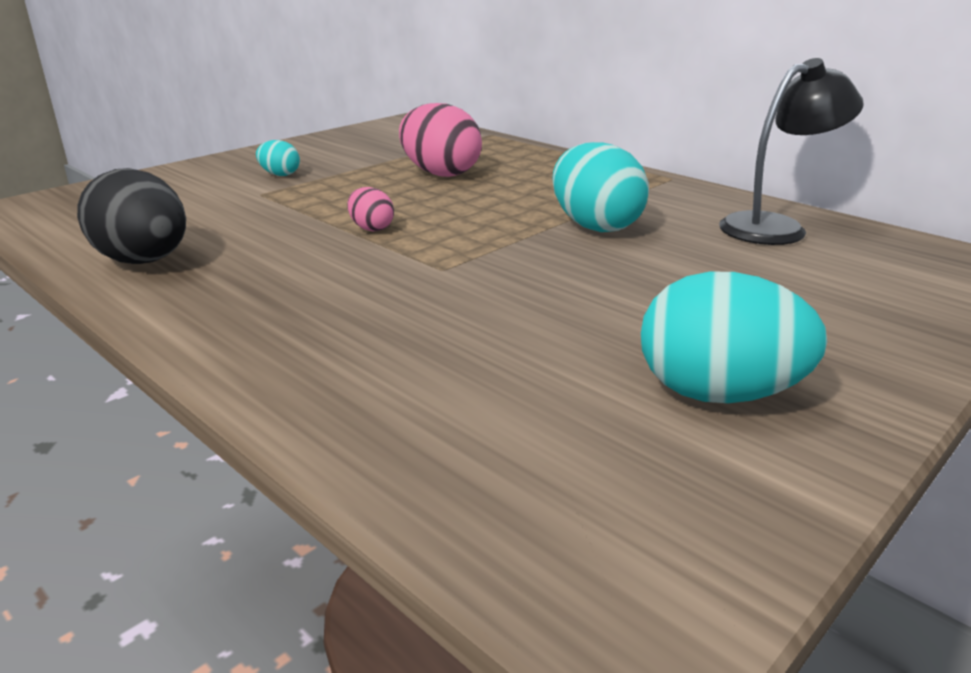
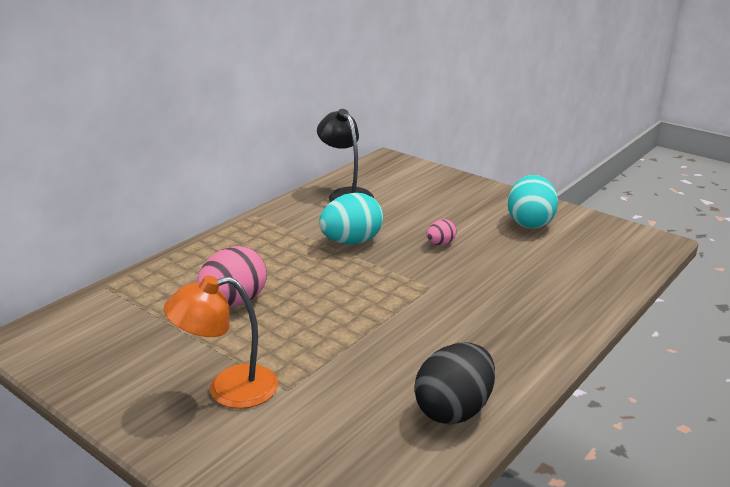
camera: 95 degrees left, 0 degrees up
turquoise egg [256,140,300,176] -> orange lamp [164,275,278,409]
pink egg [348,187,394,231] -> pink egg moved to [427,219,457,245]

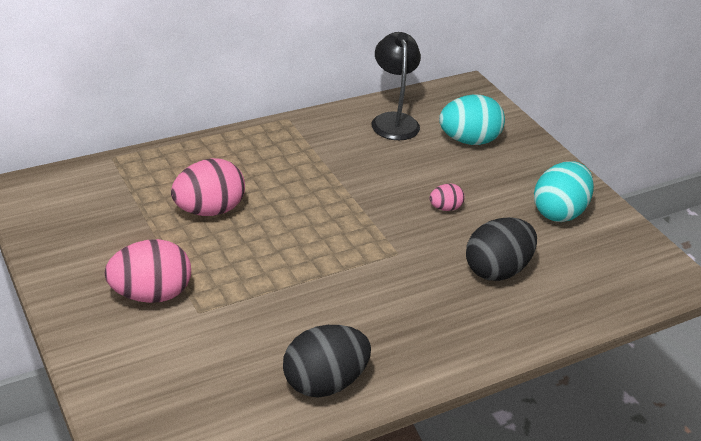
camera: 20 degrees right, 10 degrees up
orange lamp [164,275,278,409] -> pink egg [105,239,191,303]
turquoise egg [319,193,383,244] -> turquoise egg moved to [439,94,505,145]
none -> black egg [466,217,537,281]

